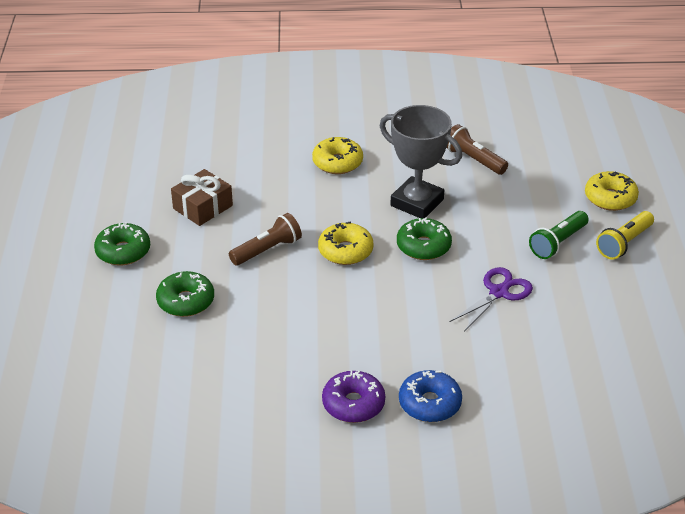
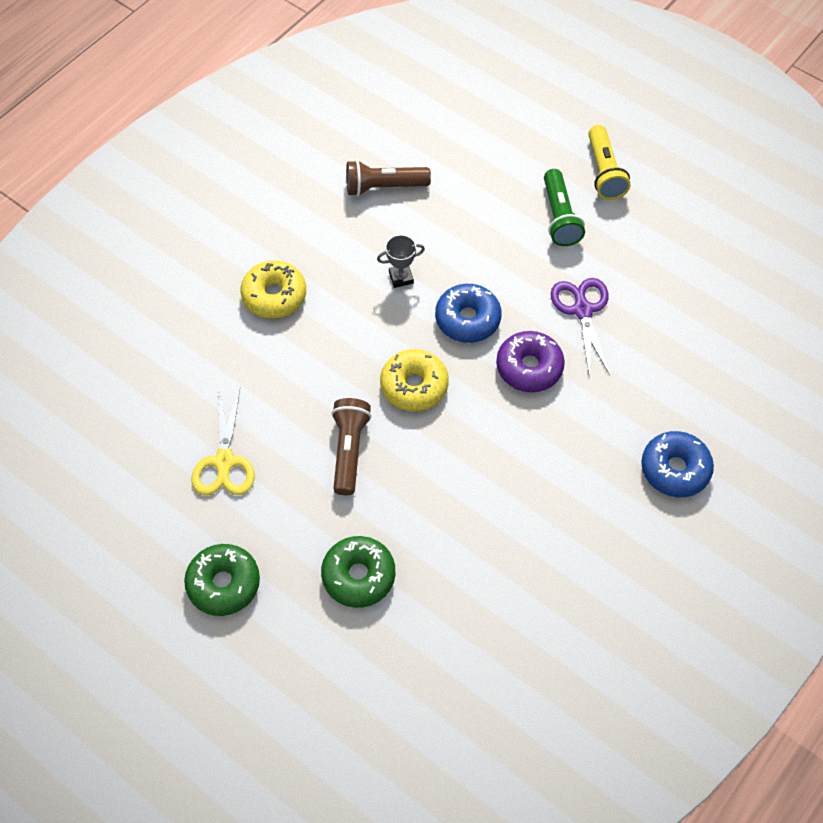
camera: 50 degrees left, 20 degrees up
brown gift [171,169,233,226] -> yellow scissors [192,389,255,495]
purple donut [322,370,385,423] -> purple donut moved to [496,331,565,392]
grey trophy [380,105,462,218] -> grey trophy [377,235,425,288], size x0.43
green donut [397,217,452,260] -> blue donut [435,284,502,343]
yellow donut [585,171,639,211] -> none

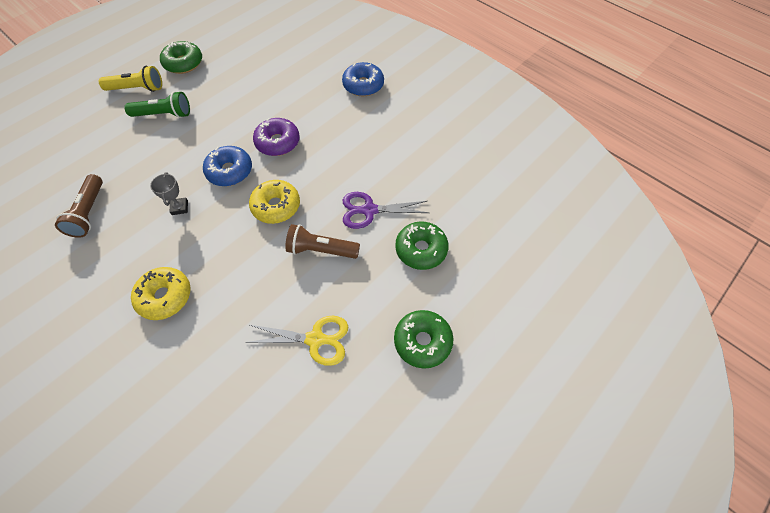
camera: 85 degrees left, 0 degrees up
purple scissors [551,278,610,377] -> purple scissors moved to [343,192,429,229]
none -> green donut [160,41,202,74]

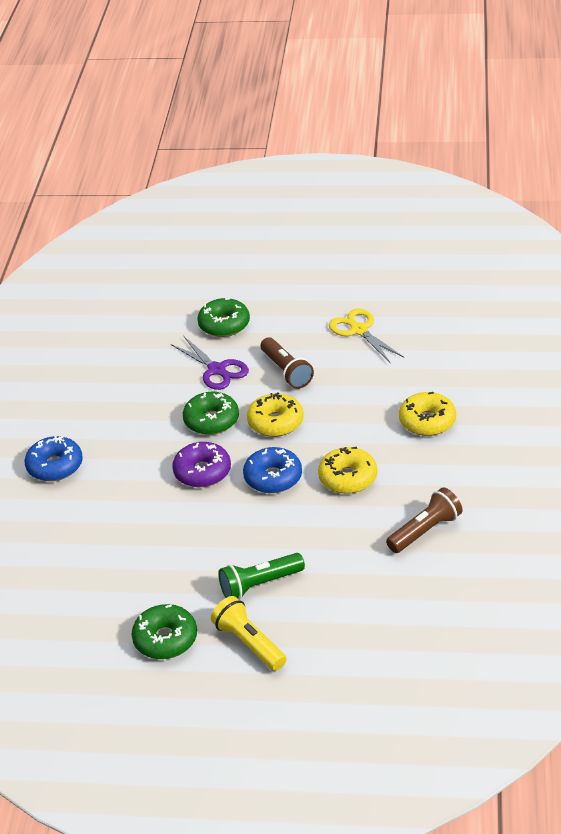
camera: 125 degrees left, 20 degrees down
green flashlight [124,91,190,118] -> green flashlight turned 75 degrees counterclockwise [218,553,305,600]
grey trophy [150,172,188,215] -> yellow donut [318,447,377,494]
green donut [394,310,453,369] -> green donut moved to [183,392,239,435]

